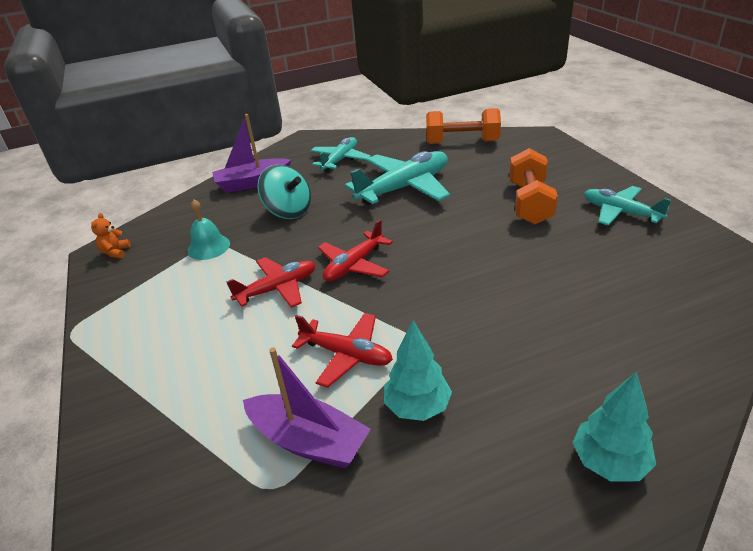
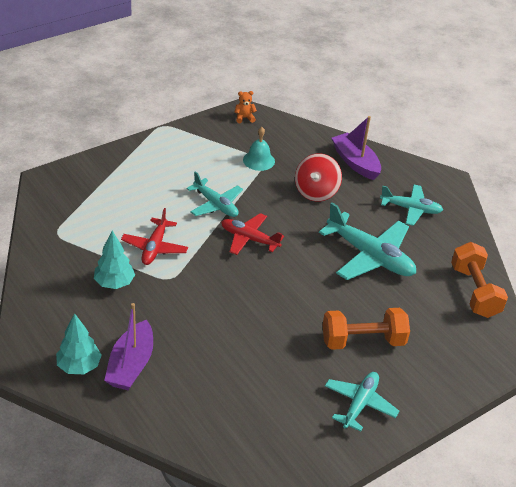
camera: 70 degrees right, 5 degrees up
red plane [226,257,316,308] -> turquoise plane [187,171,243,217]
purple boat [243,347,371,468] -> purple boat moved to [104,303,153,390]
turquoise spinning top [257,164,311,219] -> red spinning top [295,153,342,202]

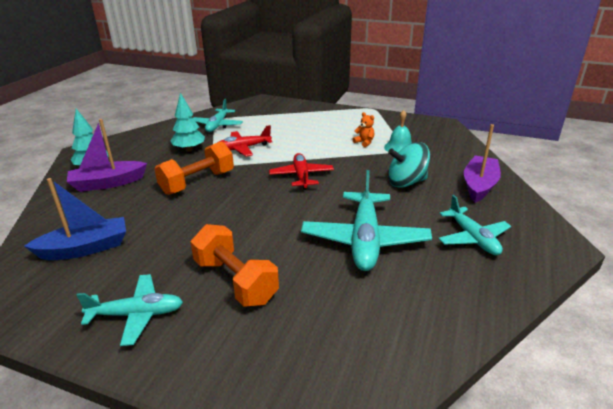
camera: 60 degrees right, 10 degrees down
turquoise plane [187,171,243,217] -> turquoise plane moved to [193,99,243,132]
orange teddy bear [235,91,257,123] -> orange teddy bear moved to [352,112,374,147]
red spinning top [295,153,342,202] -> turquoise spinning top [388,142,430,188]
orange dumbbell [451,242,508,318] -> orange dumbbell moved to [154,141,234,195]
none -> blue boat [24,178,126,260]

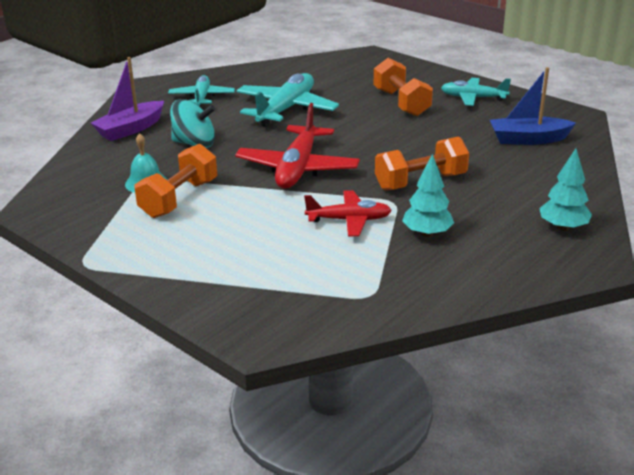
camera: 160 degrees left, 0 degrees up
purple boat [67,119,147,192] -> none
turquoise plane [193,99,243,132] -> none
red plane [269,153,334,190] -> red plane [235,103,360,189], size x1.60
orange teddy bear [352,112,374,147] -> orange dumbbell [135,144,217,218]

